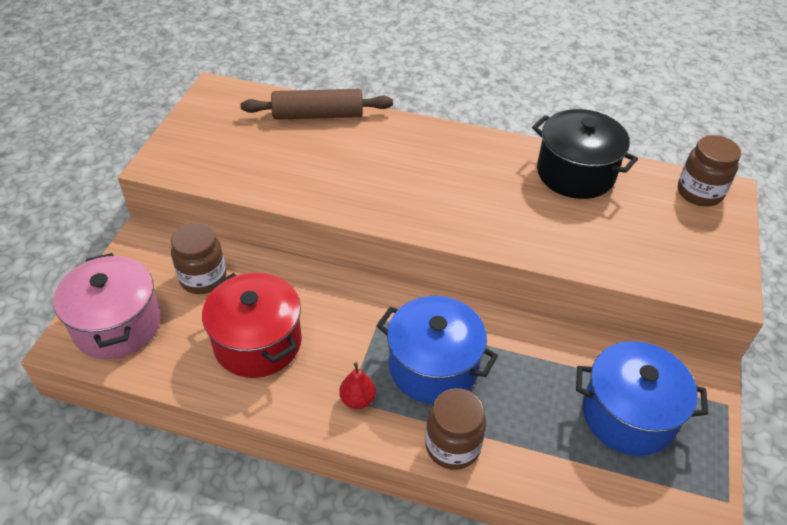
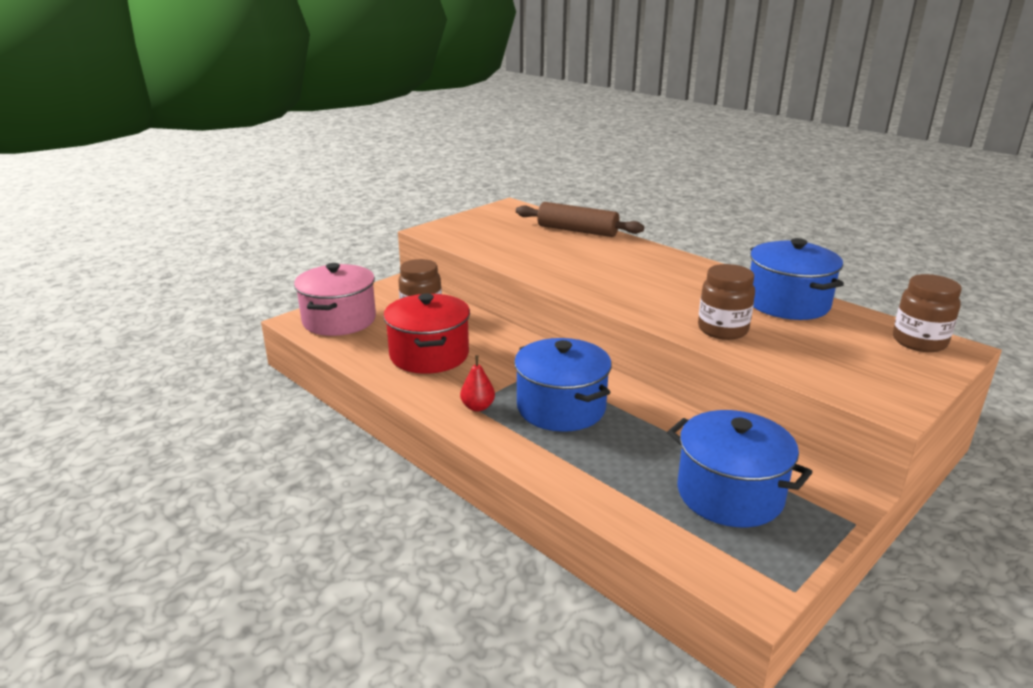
camera: 30 degrees right, 20 degrees down
brown jar [425,388,486,470] -> brown jar moved to [698,264,755,340]
black pot [532,109,638,199] -> blue pot [750,238,844,320]

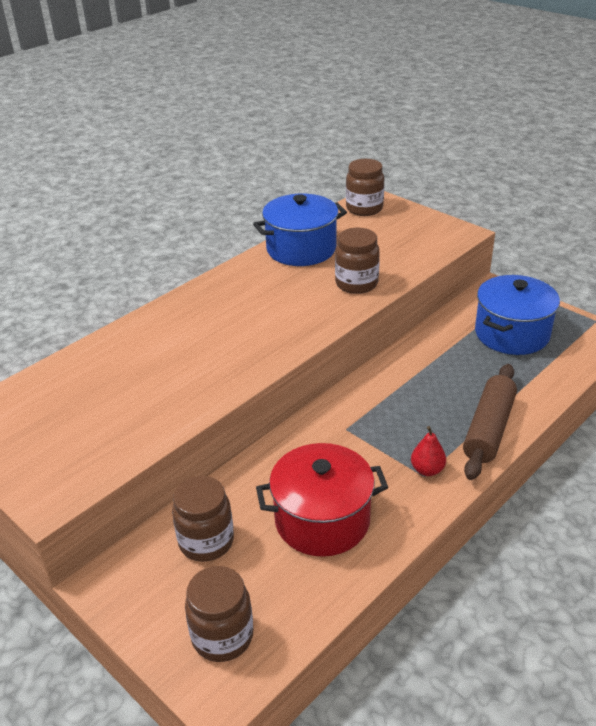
camera: 90 degrees left, 10 degrees up
pink pot [294,263,376,336] -> brown jar [185,566,253,662]
blue pot [514,338,612,432] -> none
brown rolling pin [516,202,644,237] -> brown rolling pin moved to [463,364,517,480]

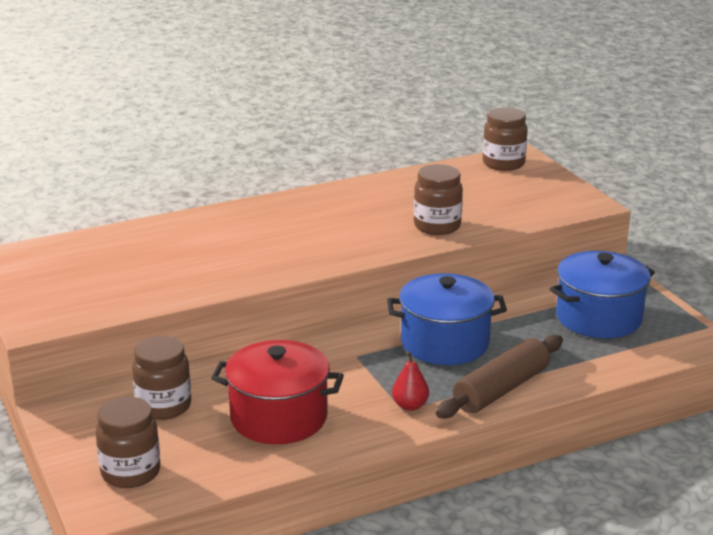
camera: 20 degrees right, 10 degrees down
blue pot [253,194,347,266] -> blue pot moved to [387,273,507,365]

